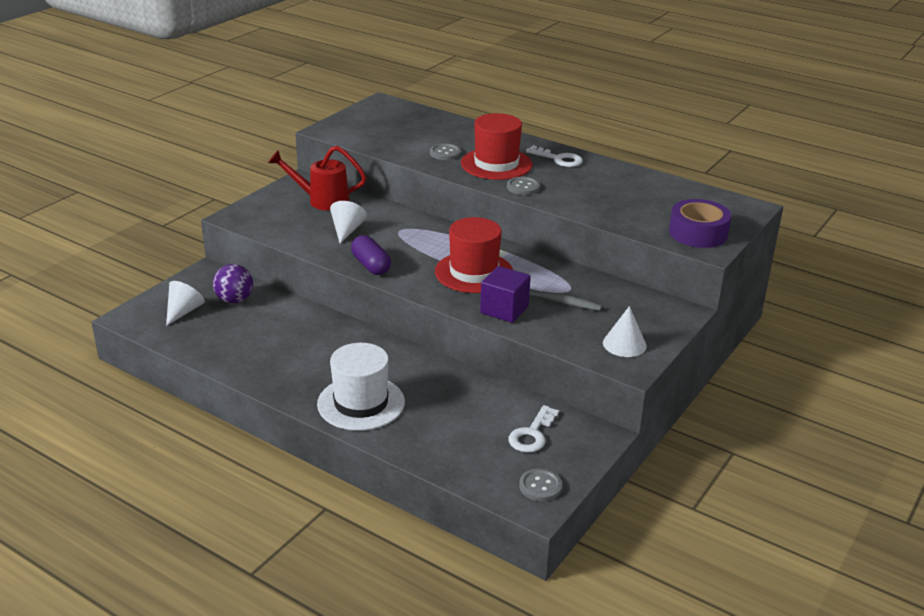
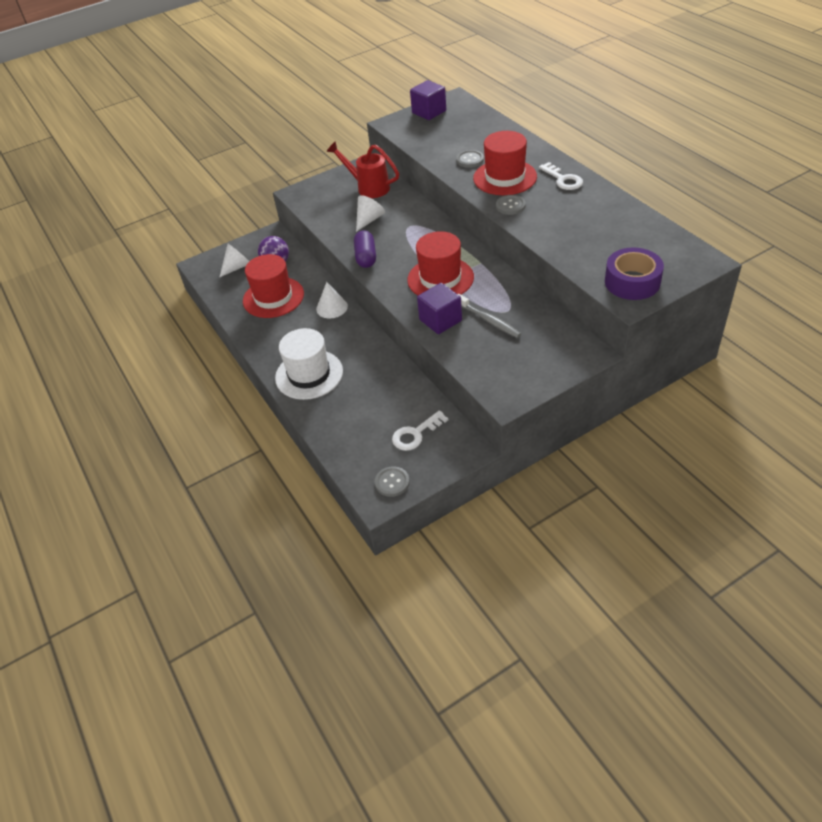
camera: 30 degrees right, 15 degrees up
white cone [603,306,647,357] -> white cone moved to [316,282,348,318]
none -> red hat [243,254,304,318]
none -> purple cube [410,80,446,120]

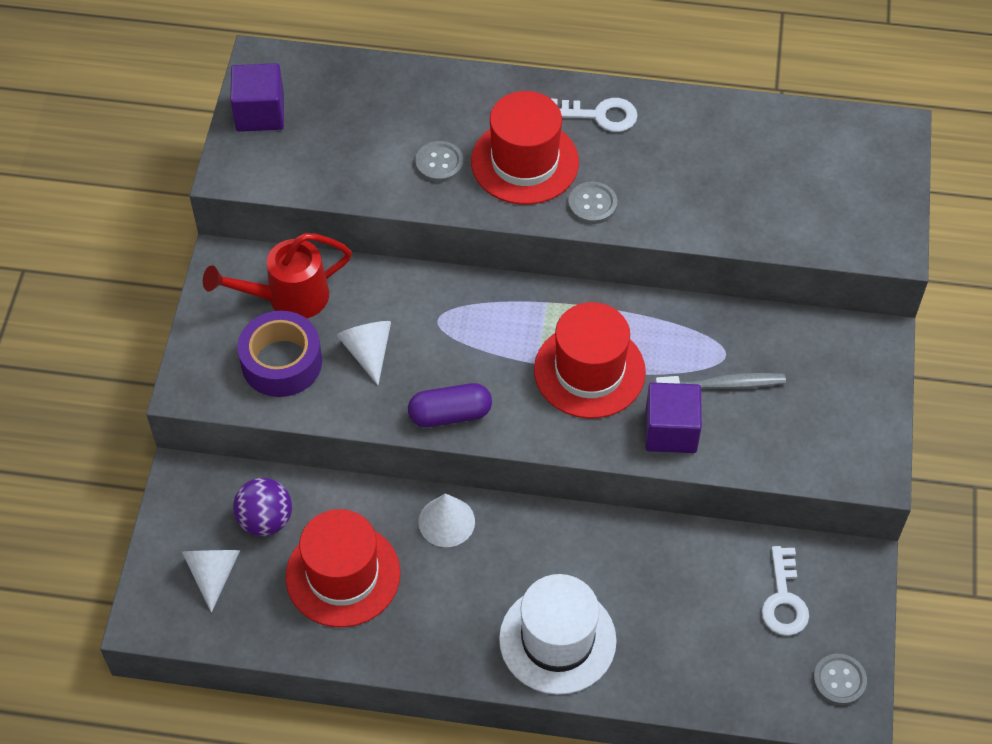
camera: 55 degrees left, 10 degrees up
purple capsule [354,230,376,268] -> purple capsule turned 45 degrees counterclockwise [408,383,492,427]
purple tape [605,248,664,300] -> purple tape moved to [238,311,322,397]

